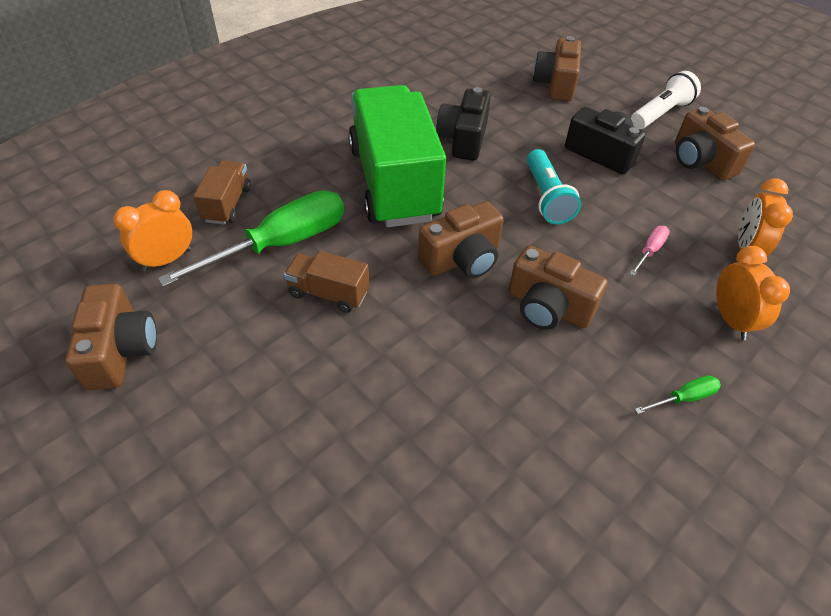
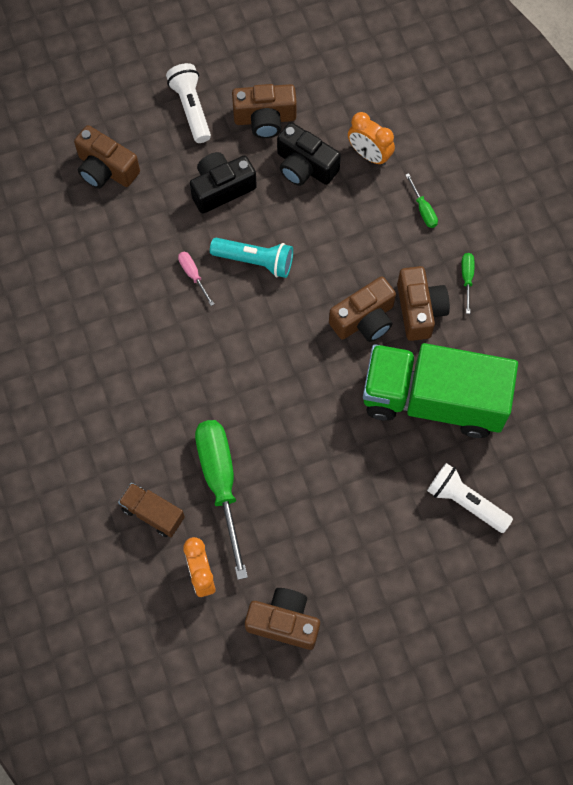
camera: 65 degrees left, 20 degrees up
brown truck [284,251,369,313] -> none
green truck [348,85,446,227] -> green truck moved to [363,343,518,438]
brown camera [418,201,504,278] -> brown camera moved to [397,266,450,341]
black camera [436,87,491,161] -> black camera moved to [277,122,341,186]
pink screwdriver [629,226,670,276] -> pink screwdriver moved to [178,252,214,306]
orange clock [716,246,790,340] -> green screwdriver [406,173,438,228]
none -> white flashlight [427,463,513,533]

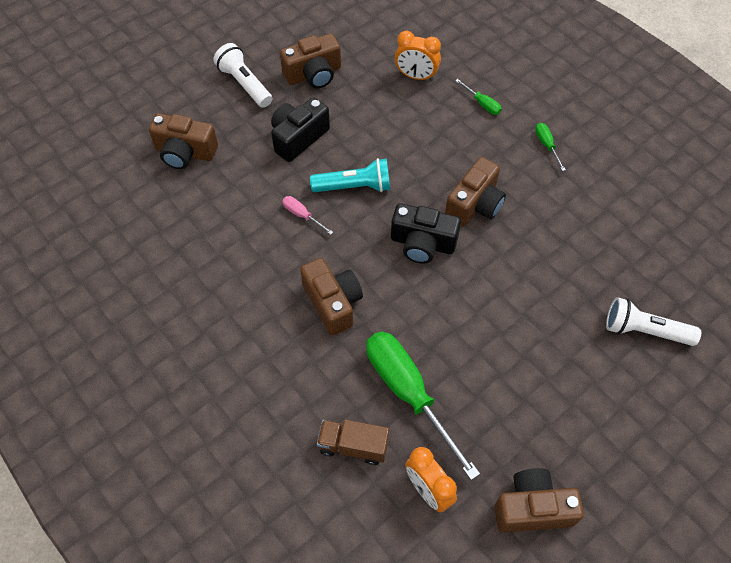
camera: 20 degrees left, 10 degrees down
black camera [277,122,341,186] -> black camera moved to [391,203,461,263]
green truck [363,343,518,438] -> none
brown camera [397,266,450,341] -> brown camera moved to [300,258,363,336]

